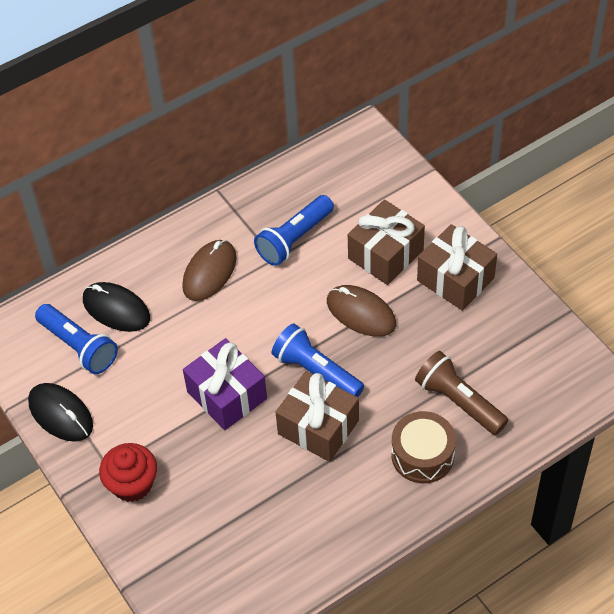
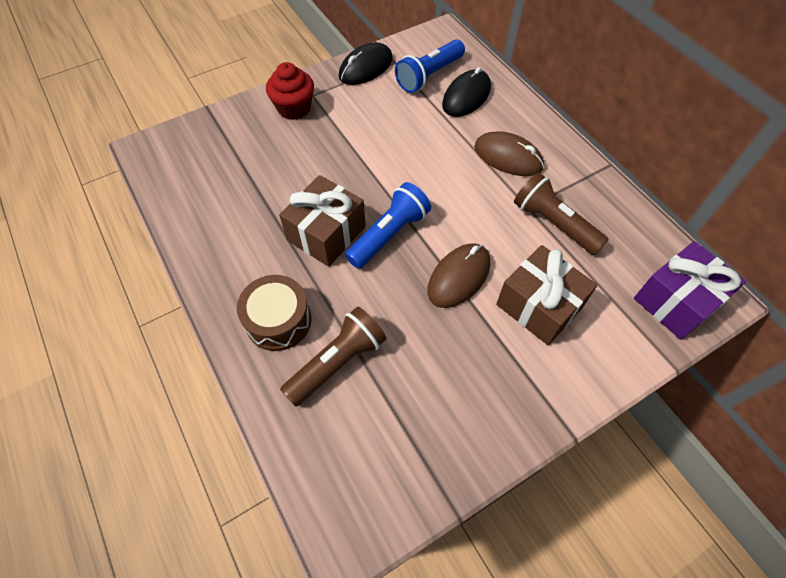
camera: 90 degrees right, 5 degrees up
purple gift [183,338,267,430] -> purple gift moved to [634,241,746,340]
blue flashlight [254,195,334,266] -> brown flashlight [514,172,609,255]
brown gift [417,224,497,311] -> none

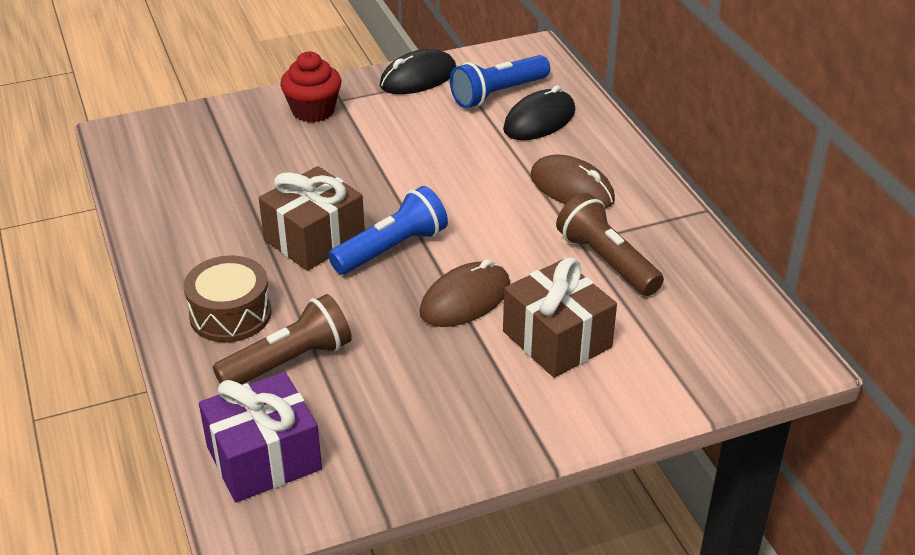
camera: 10 degrees right, 20 degrees down
purple gift [634,241,746,340] -> purple gift moved to [199,372,322,502]

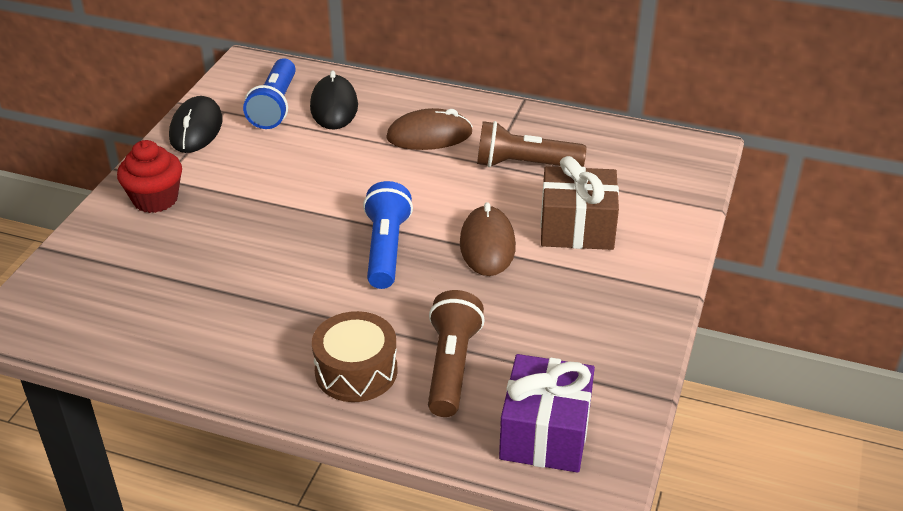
camera: 50 degrees left, 0 degrees up
brown gift [259,166,365,271] -> none

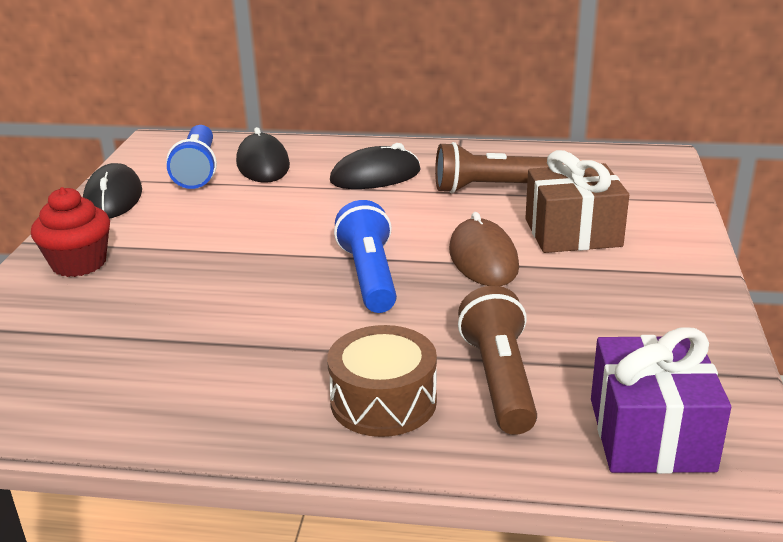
camera: 10 degrees left, 10 degrees down
brown mouse [386,108,473,150] -> black mouse [330,143,421,189]

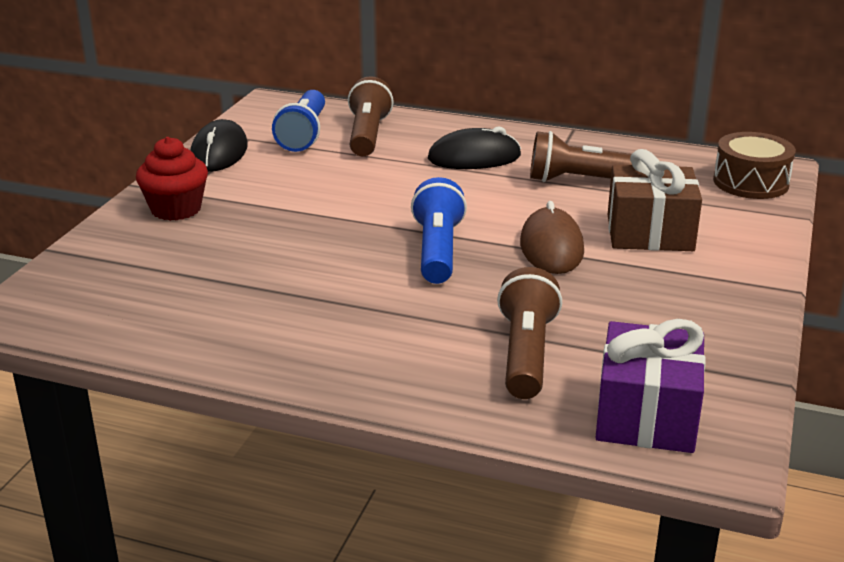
camera: 10 degrees right, 0 degrees up
black mouse [236,127,290,183] -> brown flashlight [348,76,394,156]
brown drum [327,325,437,437] -> brown drum moved to [713,132,796,199]

